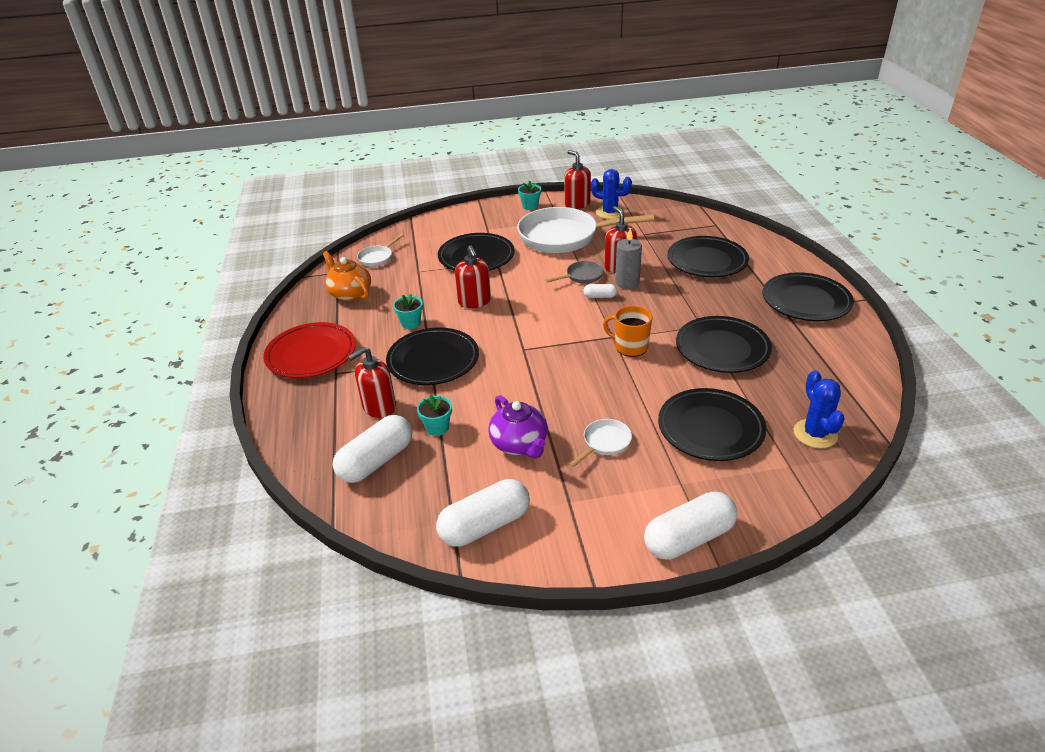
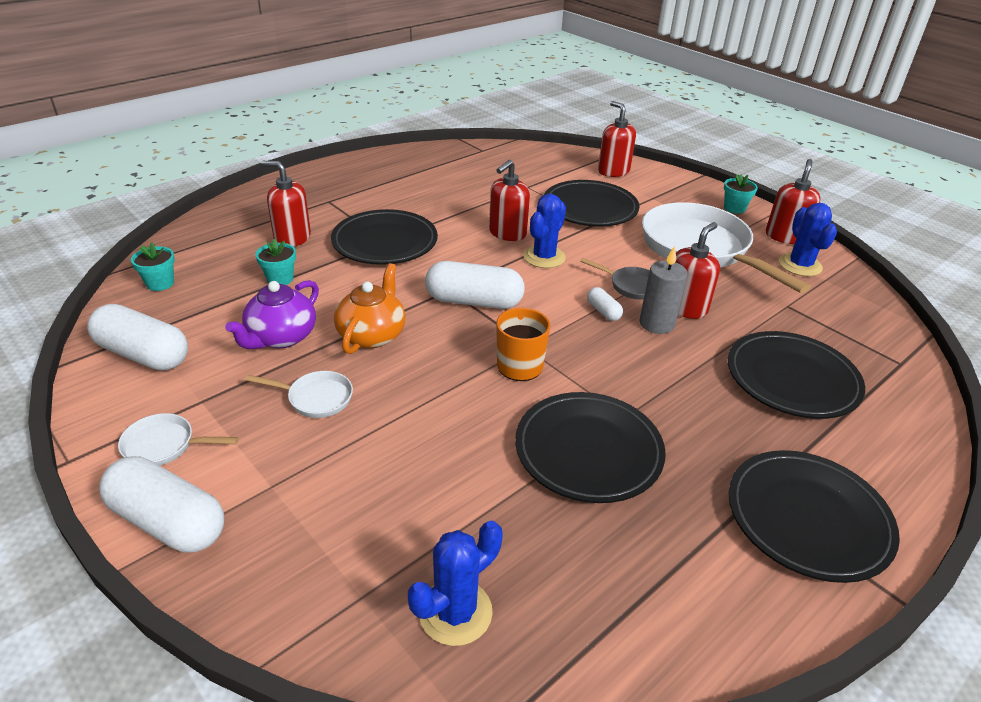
camera: 55 degrees right, 0 degrees up
red plate [263,322,356,378] -> none
orange teapot [323,251,371,301] -> orange teapot moved to [334,263,405,354]
white capsule [333,415,412,483] -> white capsule moved to [425,261,525,309]
white pan [357,234,404,267] -> white pan moved to [118,413,239,466]
turquoise flower pot [393,293,423,329] -> turquoise flower pot moved to [131,243,175,291]
black plate [658,388,767,461] -> none
none -> blue cactus [523,194,566,268]
none -> red soap dispenser [598,101,636,177]

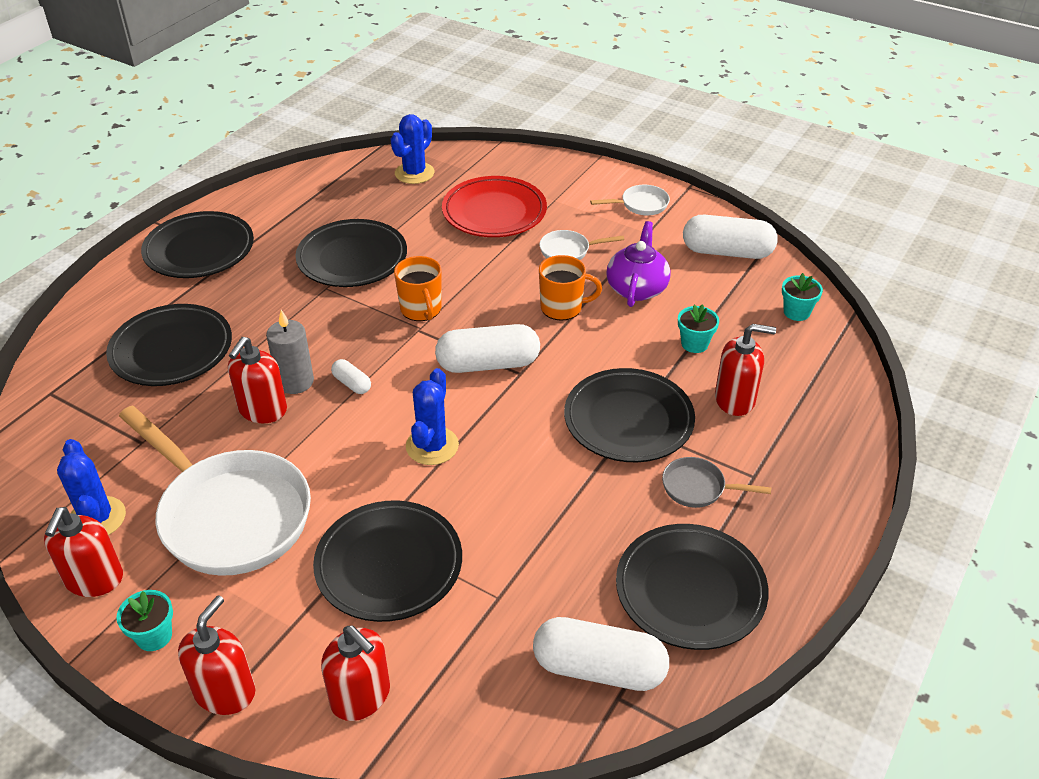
camera: 165 degrees right, 5 degrees up
white capsule [99,456,224,553] -> white capsule moved to [533,617,669,691]
orange teapot [334,263,405,354] -> orange mug [539,255,602,321]
red soap dispenser [489,160,530,241] -> red soap dispenser moved to [178,595,255,715]
grey pan [580,258,650,300] -> grey pan moved to [662,457,771,508]
none -> red plate [442,176,547,237]
none -> black plate [616,524,769,650]

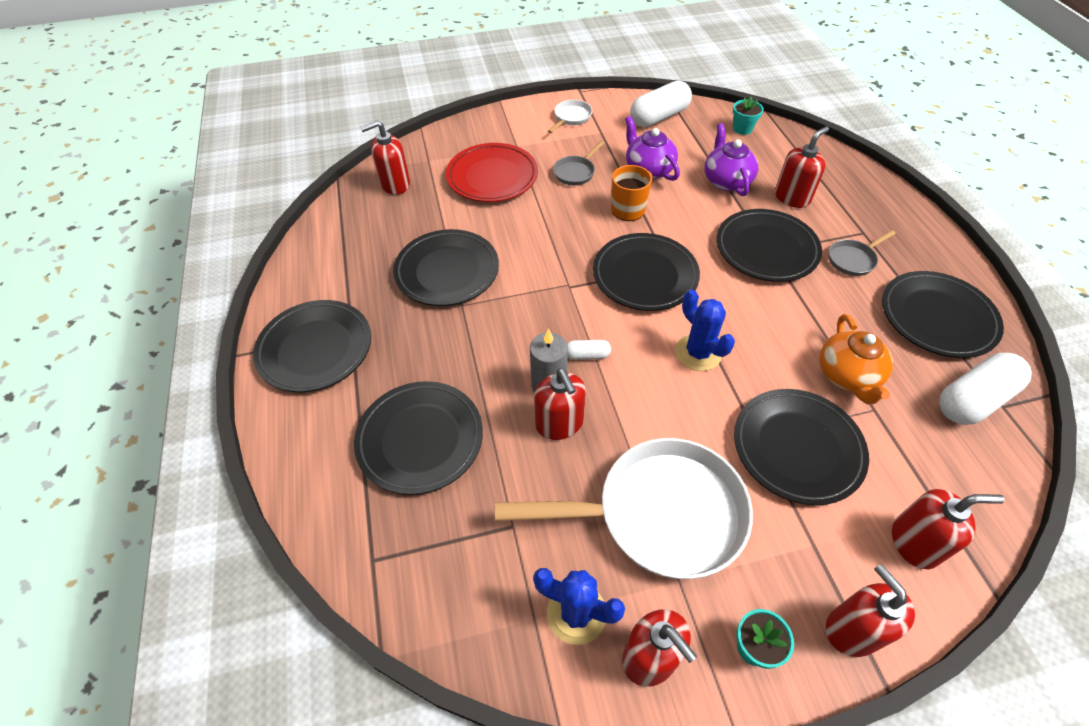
camera: 45 degrees left, 10 degrees up
blue cactus [391,114,435,184] -> red soap dispenser [360,120,410,195]
orange mug [394,256,442,321] -> none
white capsule [435,324,540,373] -> black plate [593,233,700,311]
white pan [539,230,624,260] -> grey pan [553,140,605,185]
turquoise flower pot [678,304,719,353] -> purple teapot [704,123,758,196]
none -> orange teapot [820,314,893,404]

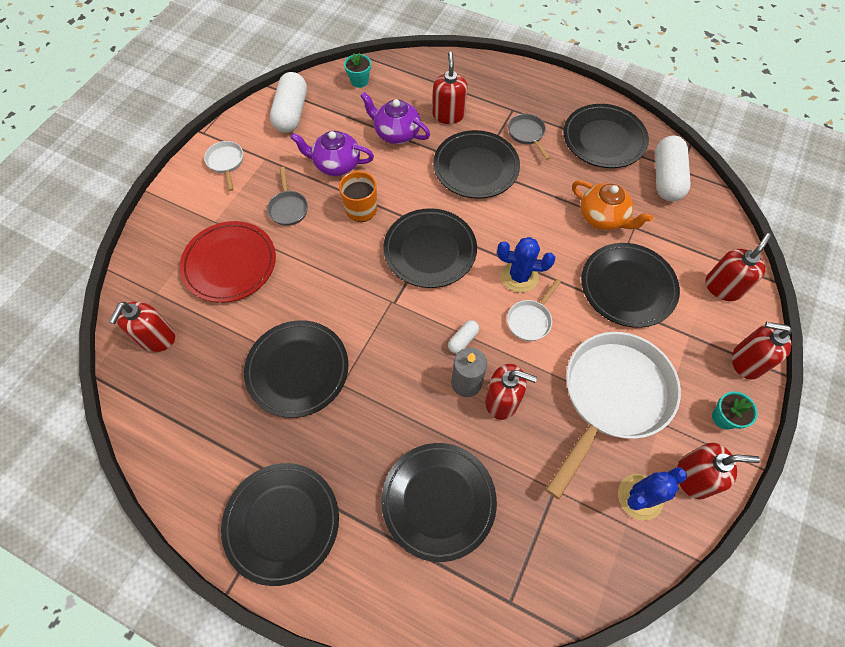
camera: 50 degrees left, 10 degrees up
grey pan [829,230,896,276] -> grey pan turned 150 degrees clockwise [508,114,550,160]
none -> white pan [507,279,561,341]

